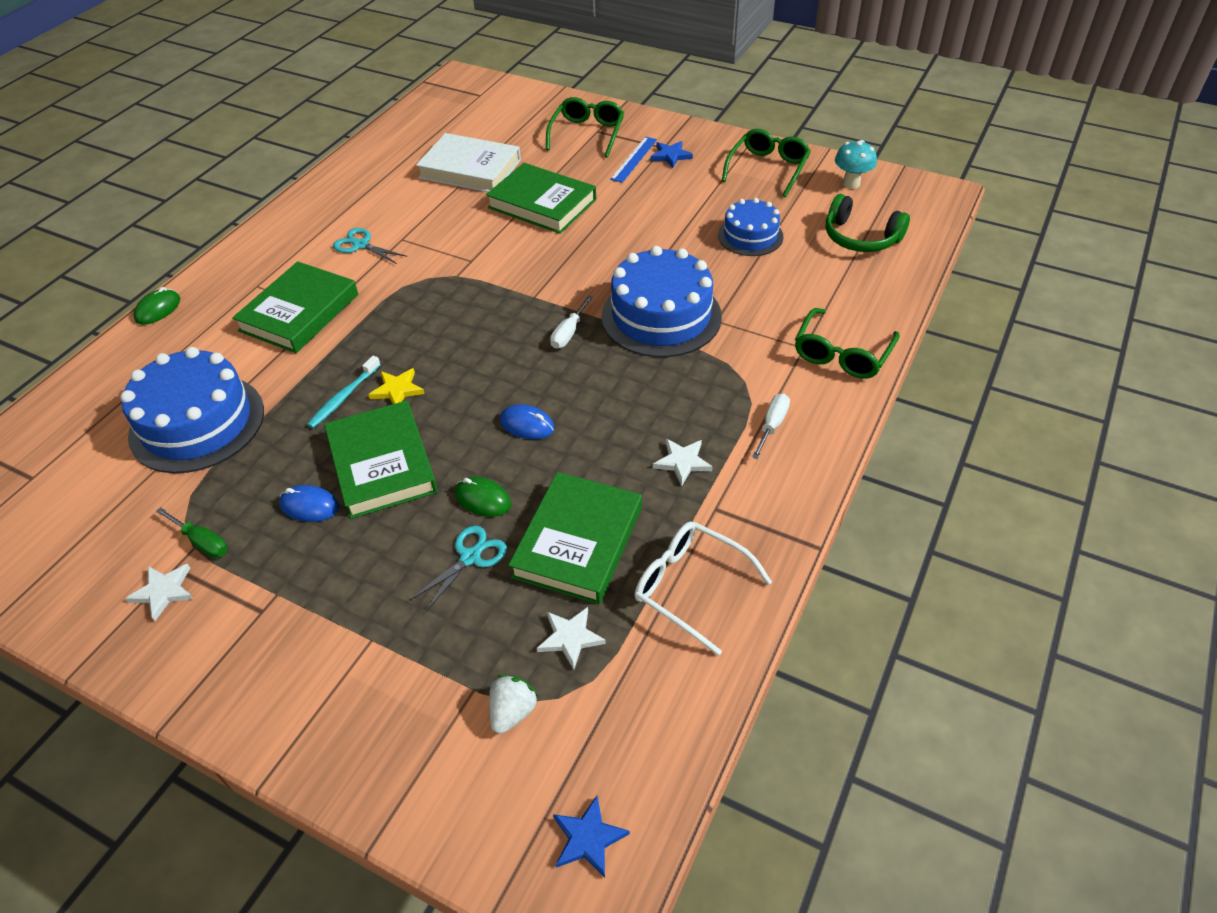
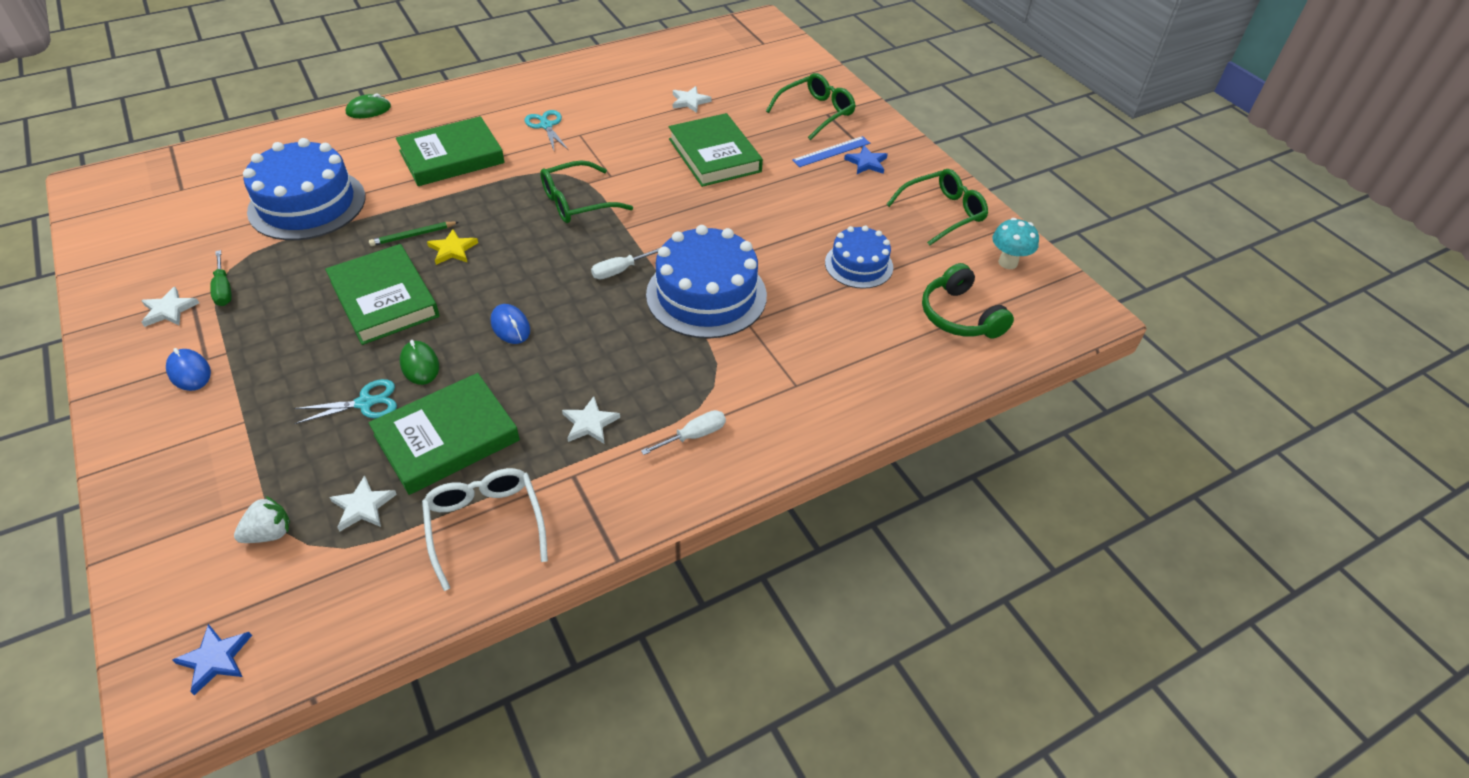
camera: 30 degrees right, 0 degrees up
blue mouse [279,485,339,522] -> blue mouse moved to [166,348,211,391]
turquoise toothbrush [307,356,381,428] -> green pencil [369,222,459,246]
green book [324,400,438,519] -> green book turned 45 degrees counterclockwise [325,244,439,345]
white book [416,133,521,192] -> white star [673,86,712,113]
green glasses [795,308,900,379] -> green glasses moved to [540,160,633,223]

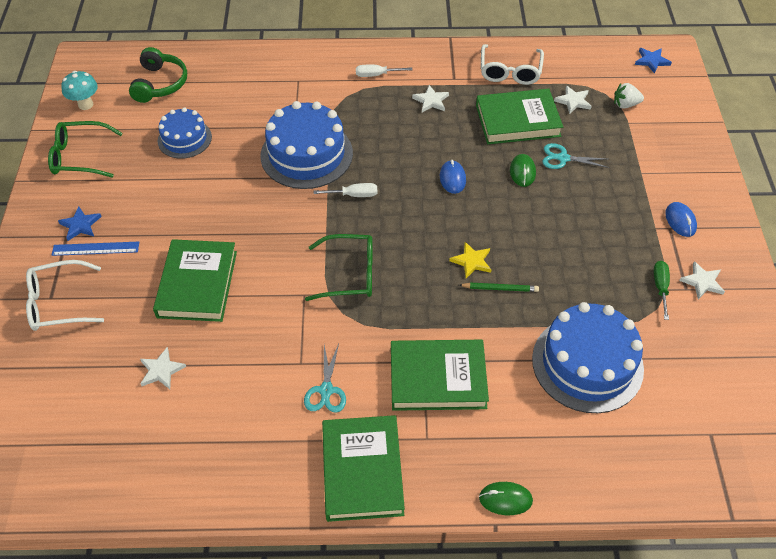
camera: 150 degrees left, 5 degrees up
green book [325,244,439,345] -> green book moved to [322,415,405,522]
green glasses [766,73,856,140] -> white glasses [26,260,104,331]

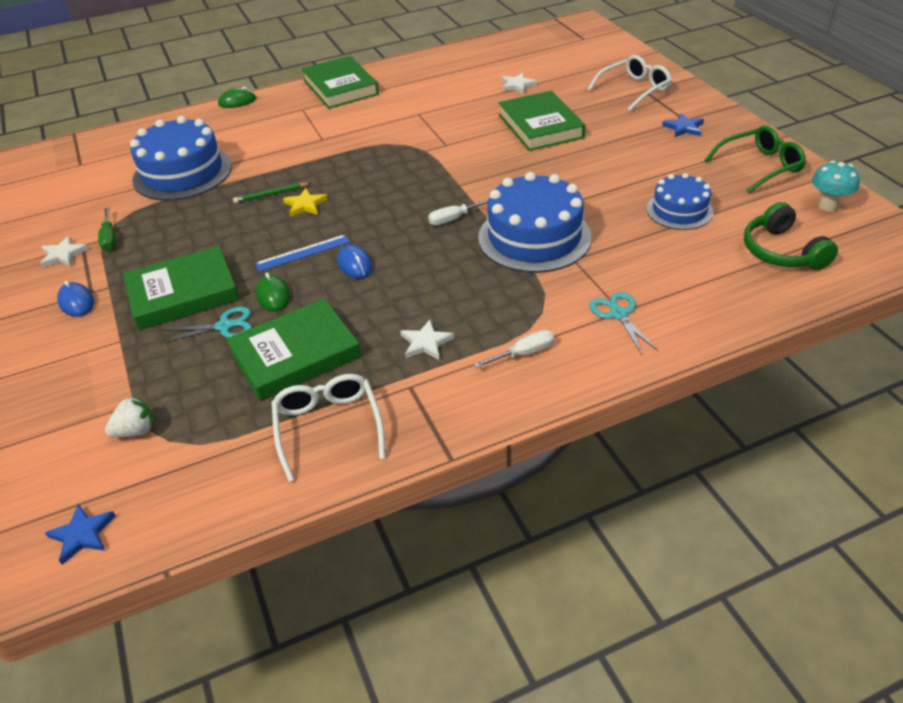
camera: 160 degrees right, 10 degrees down
blue ruler [52,241,139,256] -> blue ruler moved to [255,234,350,272]
turquoise scissors [304,344,346,413] -> turquoise scissors moved to [589,292,659,354]
green glasses [305,234,373,301] -> none
green book [391,340,489,411] -> green book moved to [123,246,239,330]
white star [554,85,592,114] -> none

